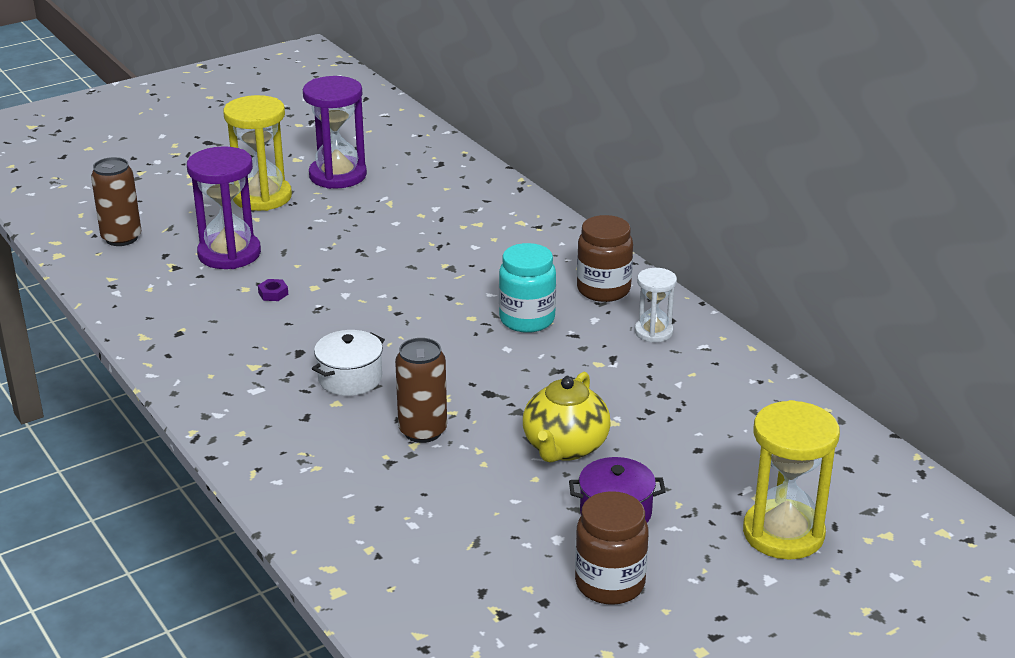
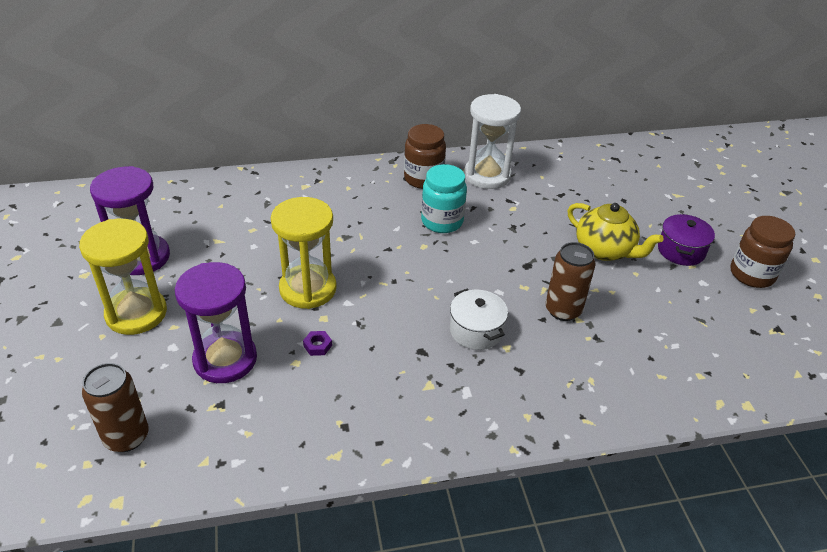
camera: 70 degrees left, 10 degrees up
white hourglass [635,268,677,342] -> white hourglass [464,94,521,189], size x1.76
yellow hourglass [743,400,840,560] -> yellow hourglass moved to [271,197,337,309]

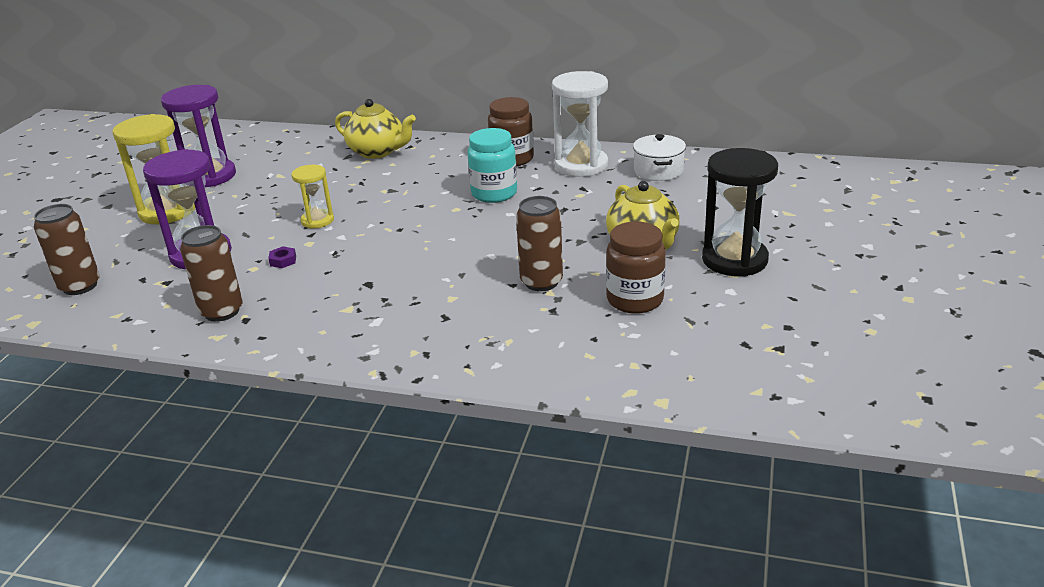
camera: 30 degrees right, 10 degrees down
yellow hourglass [271,197,337,309] -> yellow hourglass [291,165,334,229], size x0.57
white pot [450,289,508,350] -> white pot moved to [633,134,686,181]
purple pot [658,214,715,266] -> black hourglass [702,148,778,276]
brown jar [730,216,795,288] -> brown jar moved to [606,222,666,314]
none -> brown can [180,225,243,322]
none -> yellow teapot [335,99,416,159]

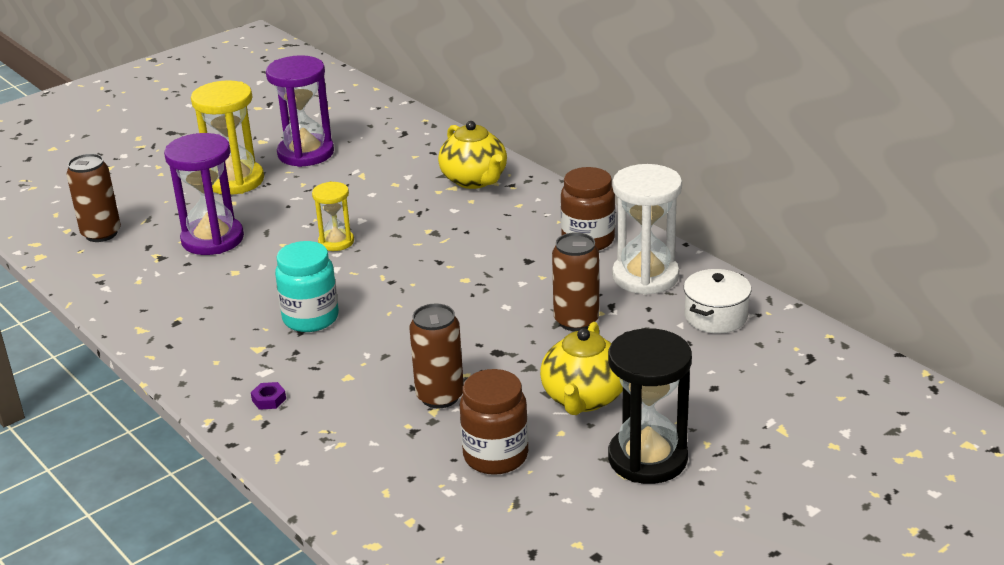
camera: 35 degrees right, 0 degrees up
brown can [180,225,243,322] -> brown can moved to [552,232,599,331]
purple nut [268,246,296,268] -> purple nut moved to [251,382,286,410]
turquoise jar [467,128,517,203] -> turquoise jar moved to [275,241,339,332]

